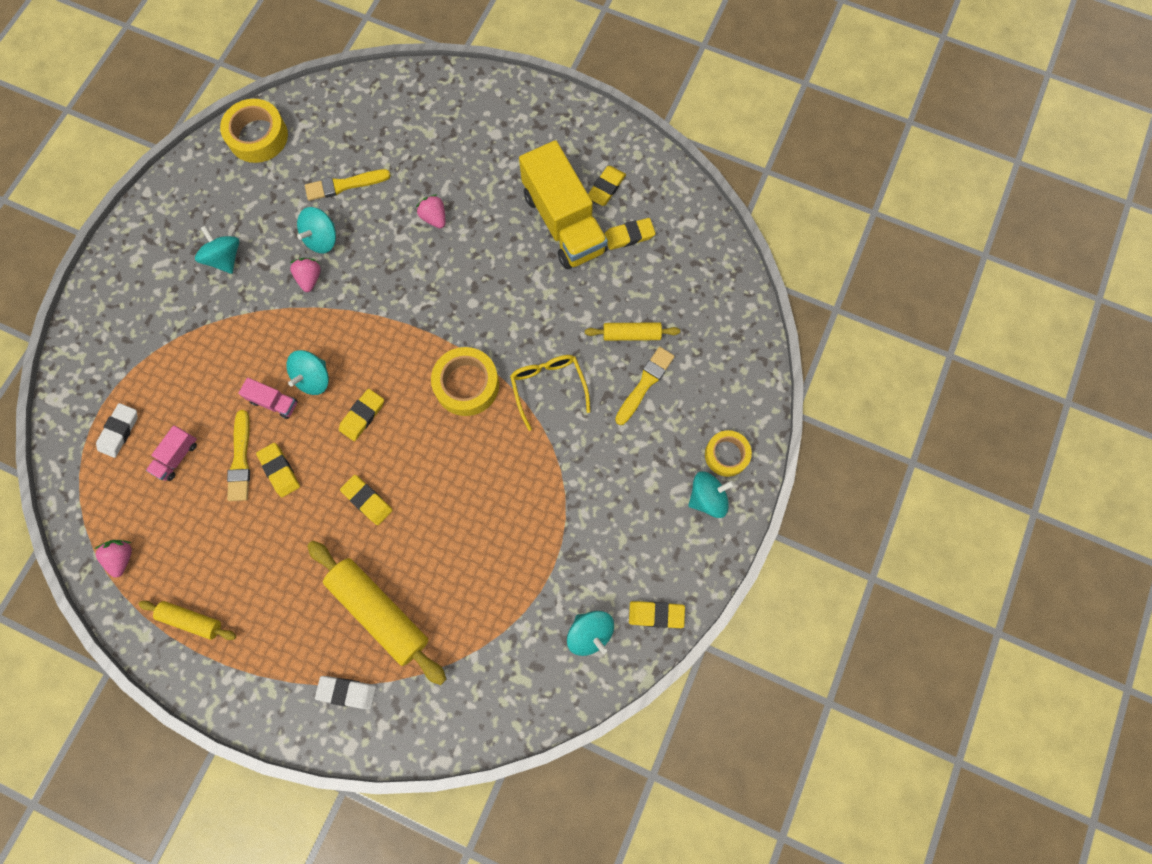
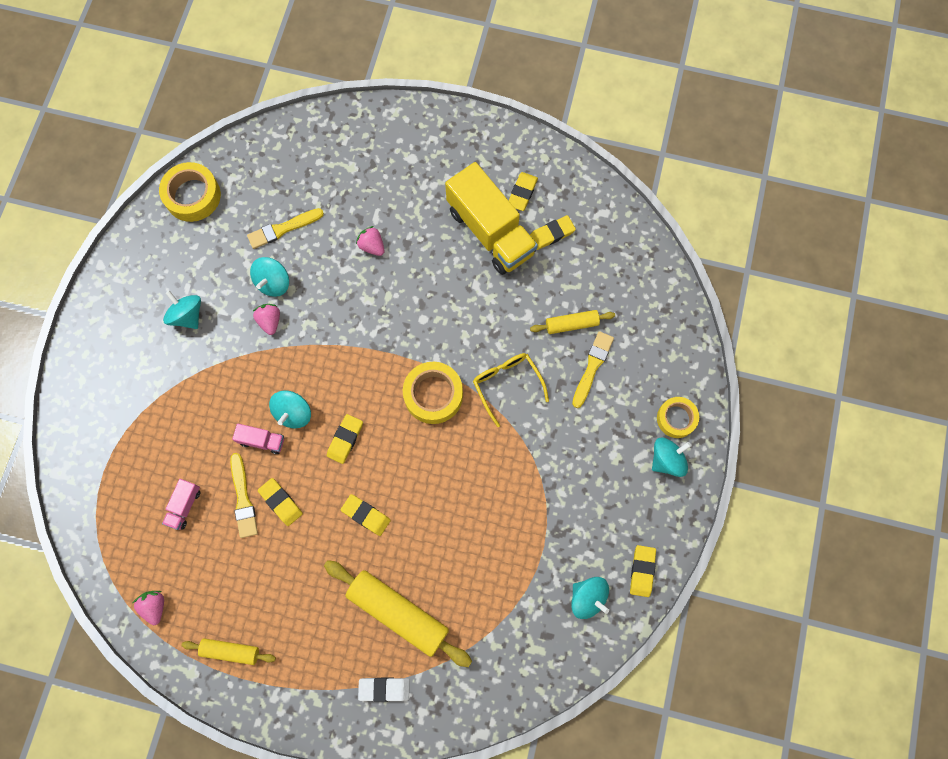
camera: 10 degrees left, 0 degrees up
white eraser [96,403,138,458] -> none
yellow eraser [629,601,685,628] -> yellow eraser turned 75 degrees counterclockwise [630,545,656,597]

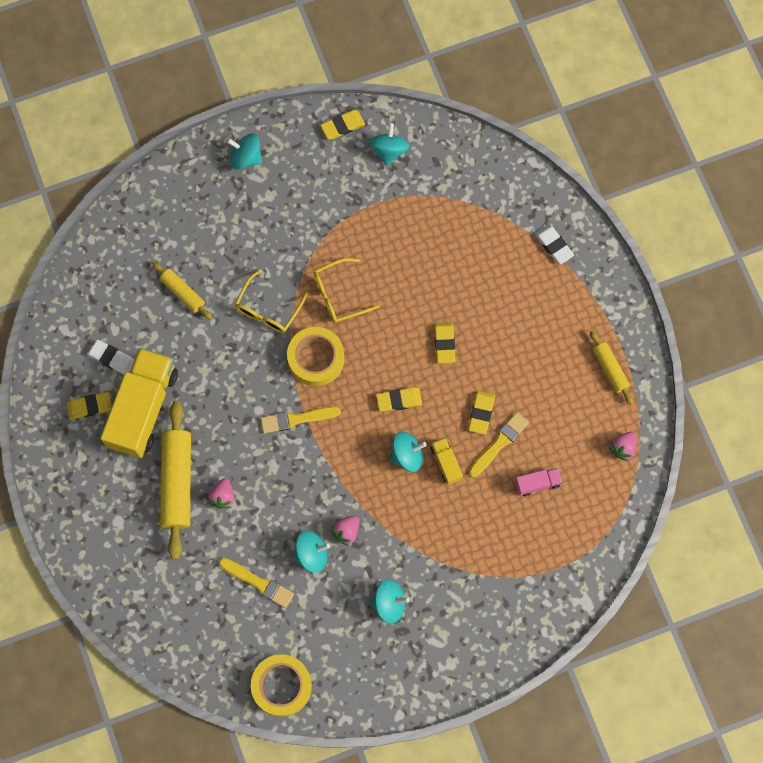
camera: 125 degrees left, 0 degrees up
turquoise spinning top [163,290,201,329] -> turquoise spinning top turned 105 degrees counterclockwise [371,579,410,624]
pink truck [232,424,284,454] -> yellow truck [431,438,463,485]
yellow rolling pin [324,560,472,667] -> yellow rolling pin moved to [160,401,191,560]
yellow eraser [530,215,576,250] -> white eraser [89,339,134,375]
yellow brush [572,331,614,408] -> yellow brush moved to [260,406,341,433]
yellow tape [657,397,699,438] -> none
none -> yellow glasses [313,258,380,323]

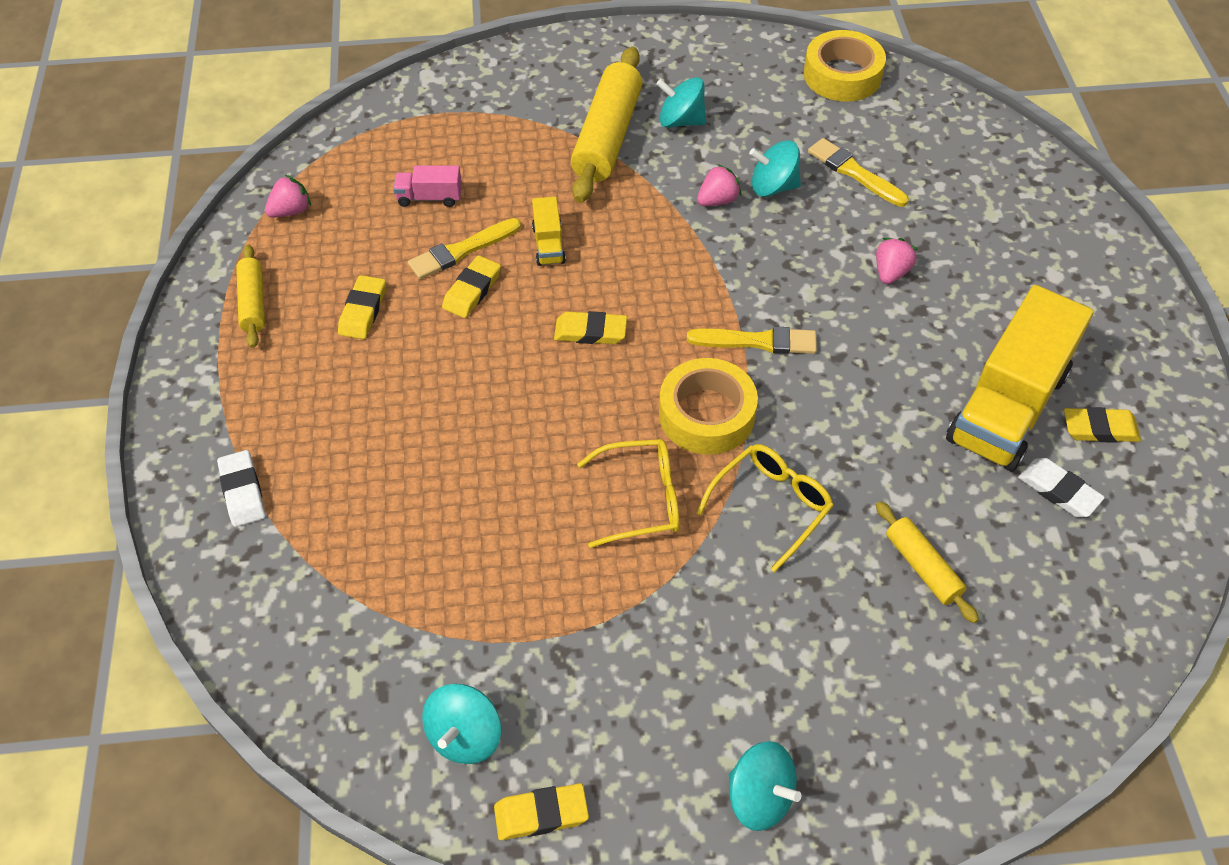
camera: 165 degrees left, 20 degrees down
yellow rolling pin [160,401,191,560] -> yellow rolling pin moved to [571,47,643,203]
turquoise spinning top [390,432,427,472] -> none
yellow eraser [434,322,456,363] -> yellow eraser moved to [338,275,386,339]

